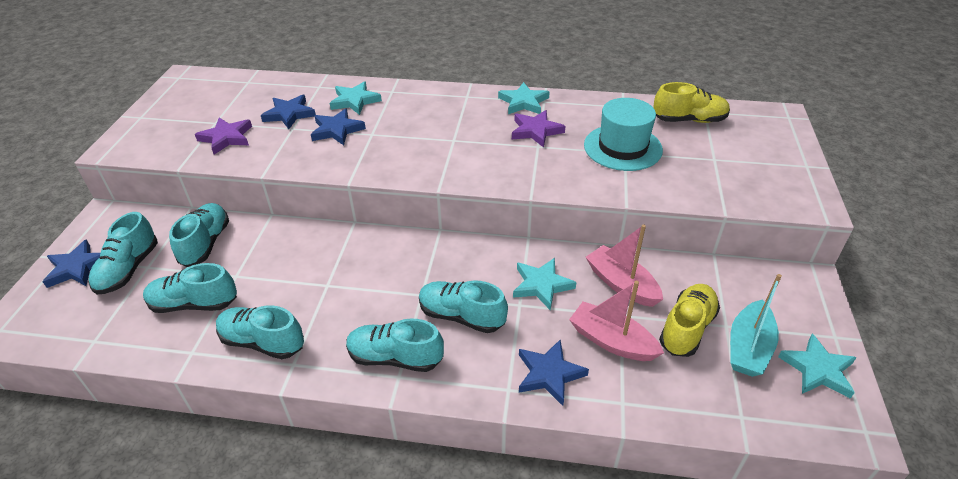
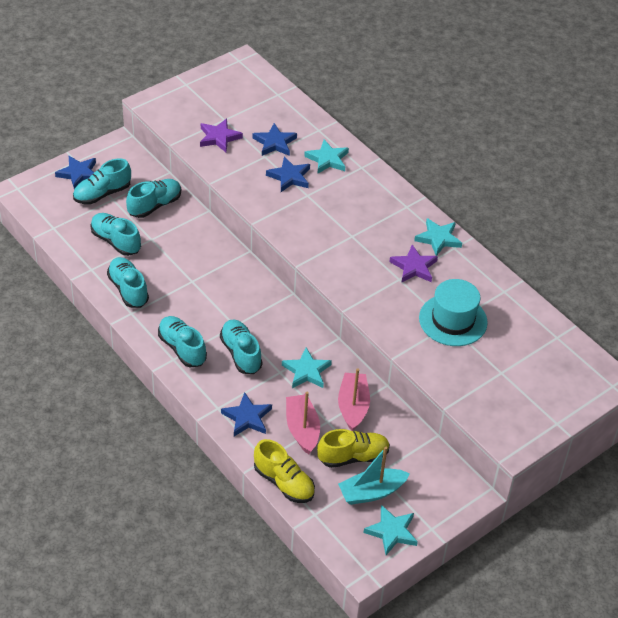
camera: 40 degrees right, 5 degrees up
yellow shoe [653,82,730,123] -> yellow shoe moved to [254,439,315,503]

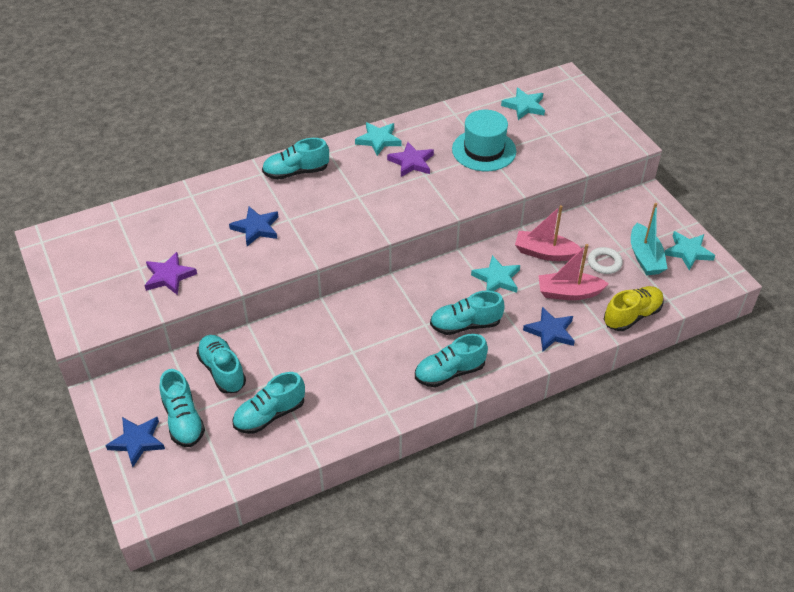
camera: 75 degrees left, 0 degrees up
turquoise shoe [107,257,149,308] -> turquoise shoe moved to [262,138,329,180]
blue star [252,123,297,156] -> none
turquoise star [304,140,349,173] -> turquoise star moved to [501,87,545,120]
yellow shoe [317,429,390,468] -> white ring [588,247,623,274]

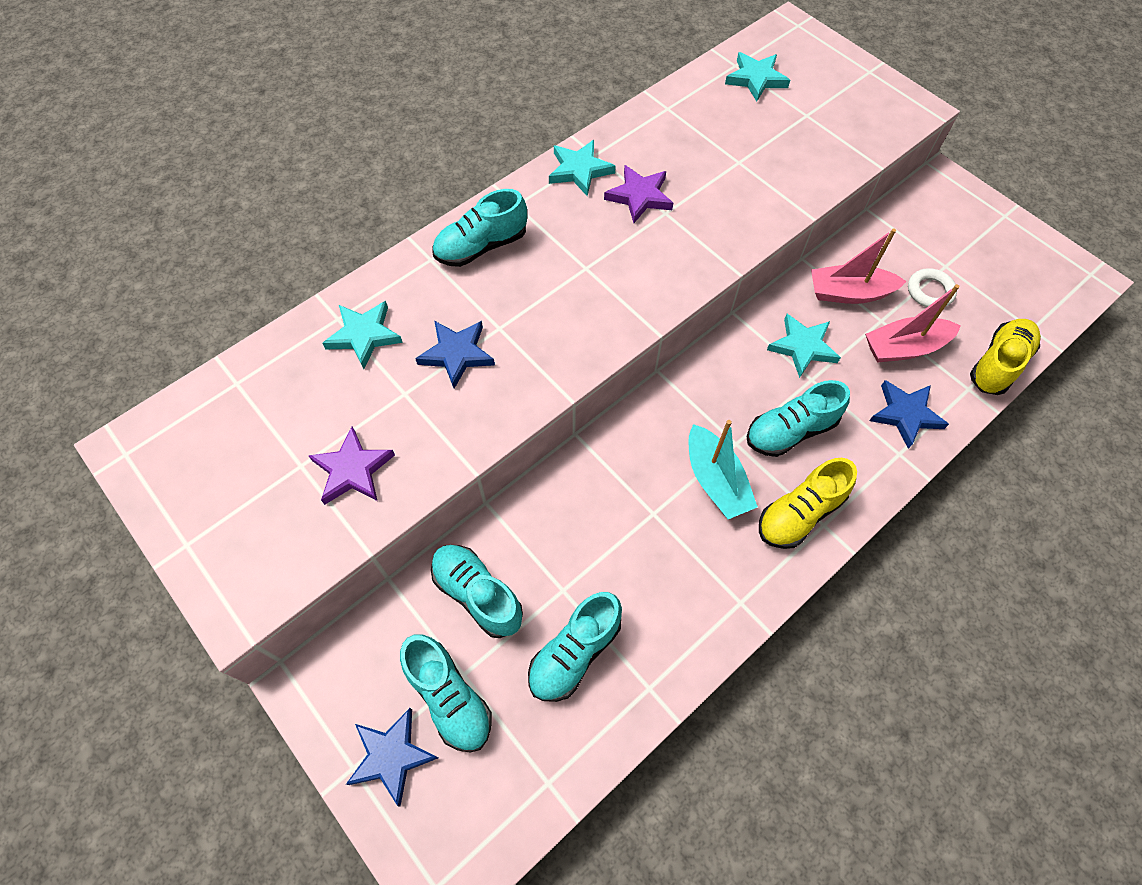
camera: 15 degrees left, 15 degrees up
turquoise shoe [415,334,488,387] -> yellow shoe [759,458,857,549]
turquoise hat [452,110,516,171] -> none
turquoise boat [631,203,668,275] -> turquoise boat moved to [688,420,758,519]
turquoise star [665,231,715,270] -> turquoise star moved to [322,301,403,369]

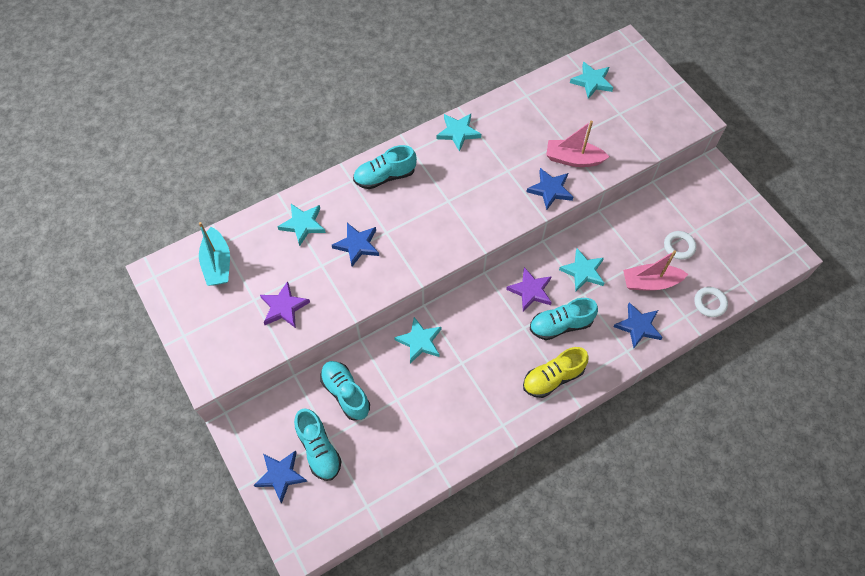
camera: 10 degrees right, 0 degrees up
turquoise shoe [528,592,622,702] -> none
purple star [604,165,673,223] -> purple star moved to [506,267,552,311]
turquoise boat [688,420,758,519] -> turquoise boat moved to [199,222,230,286]
pink boat [811,228,907,304] -> pink boat moved to [546,121,609,167]
yellow shoe [970,319,1041,395] -> white ring [694,287,728,317]
none -> turquoise star [394,317,441,364]
none -> blue star [526,168,573,210]

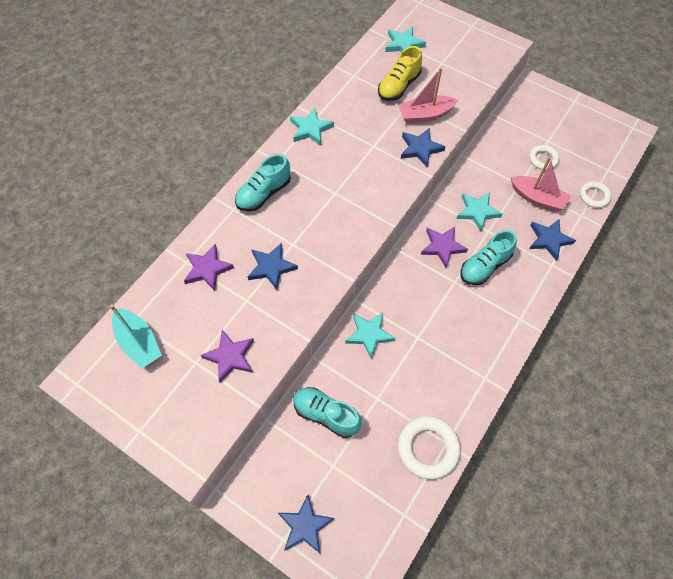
camera: 25 degrees left, 0 degrees up
turquoise star [277,204,326,246] -> purple star [184,244,234,291]
turquoise shoe [294,409,342,481] -> none
yellow shoe [523,347,589,398] -> yellow shoe moved to [378,46,422,101]
pink boat [623,250,688,291] -> pink boat turned 120 degrees counterclockwise [511,157,571,212]
none -> white ring [398,416,461,479]

